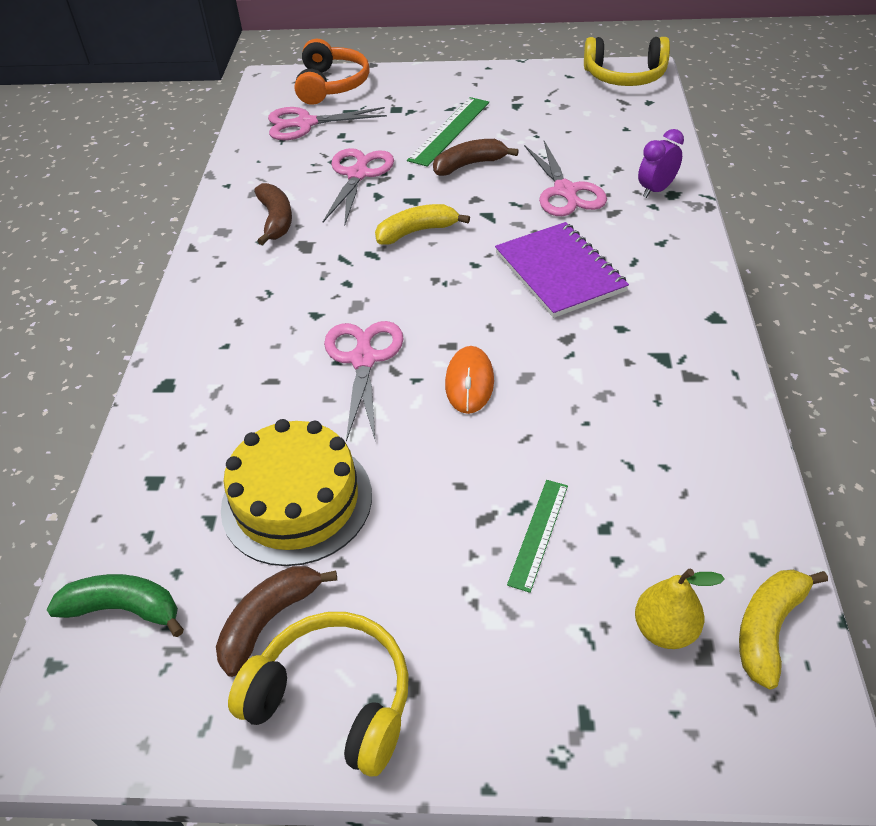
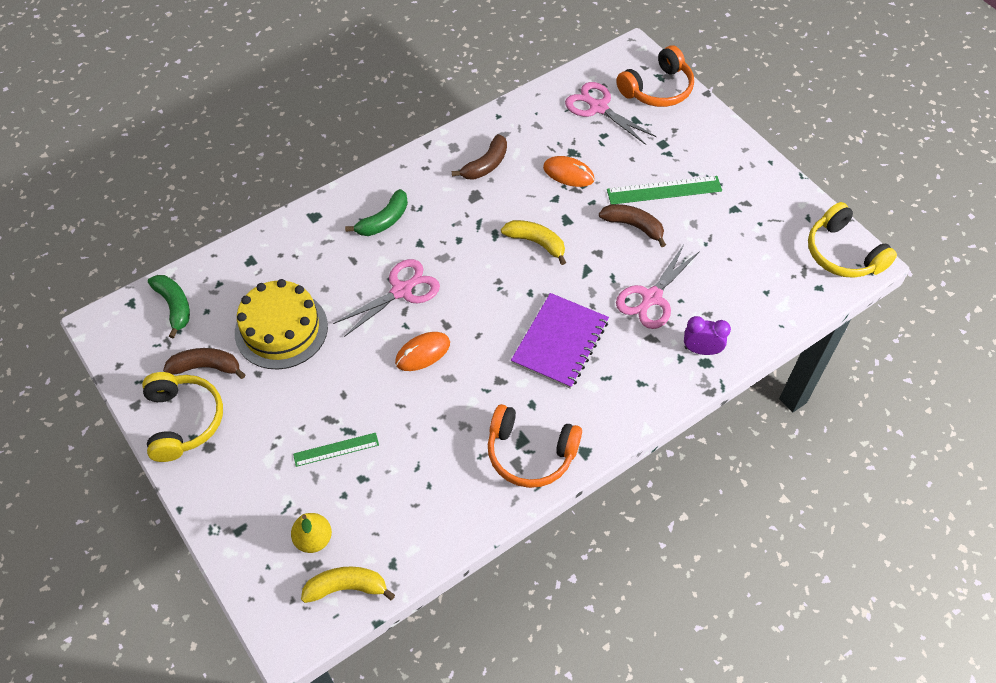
camera: 50 degrees right, 10 degrees up
pink scissors [323,148,394,226] -> orange mouse [543,156,595,187]
none -> green banana [345,189,408,236]
none -> orange headphones [488,404,582,488]

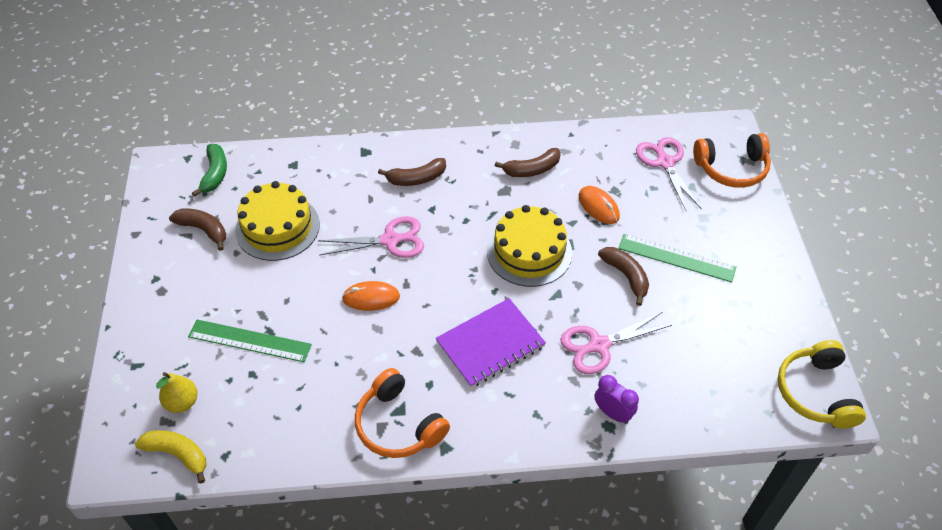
camera: 30 degrees right, 5 degrees down
yellow headphones [142,372,223,462] -> none
green ruler [293,433,379,467] -> green ruler [188,319,312,362], size x1.58
green banana [345,189,408,236] -> brown banana [378,158,446,186]
yellow banana [501,220,566,265] -> yellow cake [487,205,572,287]

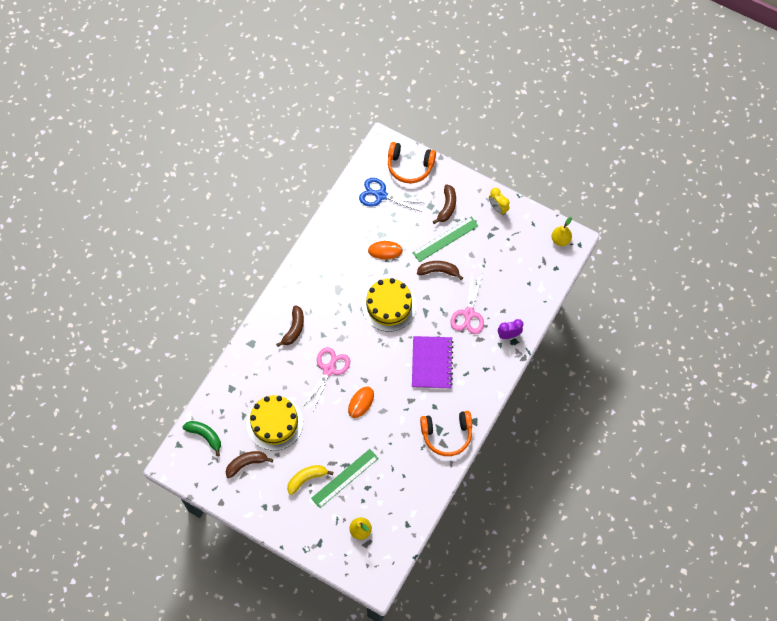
camera: 55 degrees left, 15 degrees up
yellow banana [135,430,206,483] -> yellow banana moved to [287,465,333,495]
brown banana [495,148,561,177] -> brown banana moved to [433,185,456,224]
pink scissors [636,137,702,210] -> blue scissors [359,178,423,212]
orange headphones [693,133,771,188] -> orange headphones turned 75 degrees clockwise [388,142,436,183]
yellow headphones [778,340,866,429] -> yellow pear [552,217,572,246]
none -> yellow clock [489,188,509,215]

